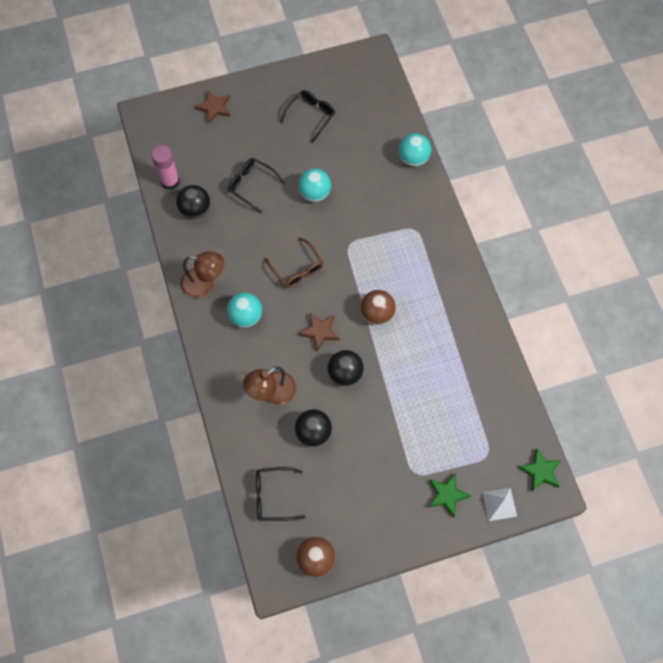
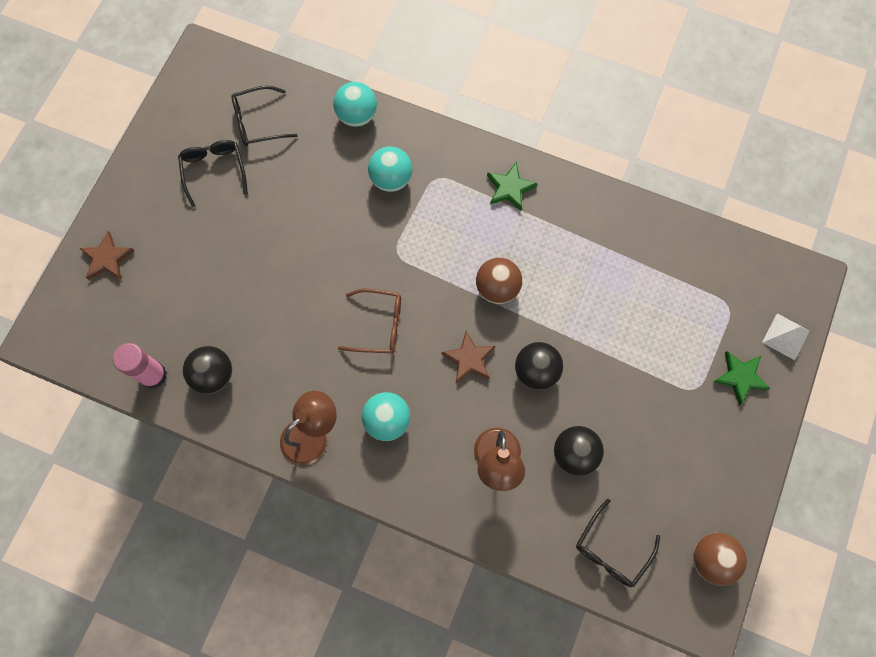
camera: 50 degrees left, 5 degrees up
black glasses [228,158,285,213] -> black glasses moved to [231,86,298,146]
turquoise ball [298,168,331,202] -> turquoise ball moved to [368,146,413,192]
green star [518,448,561,491] -> green star moved to [487,162,538,211]

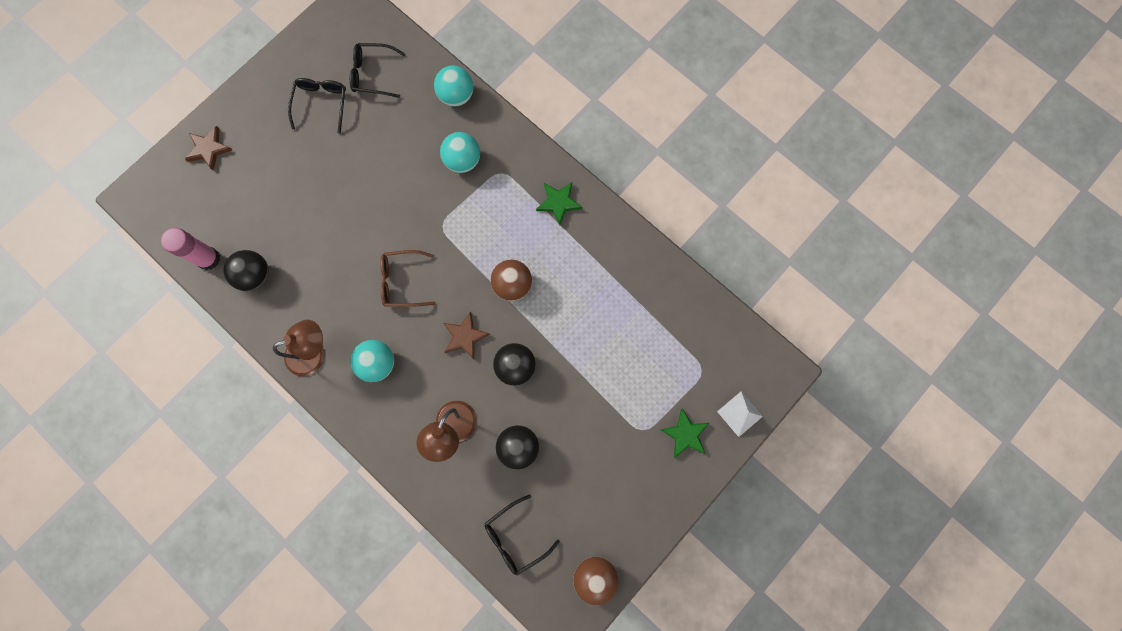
camera: 20 degrees right, 5 degrees up
brown glasses [338,288,401,354] -> brown glasses turned 150 degrees clockwise [380,250,436,307]

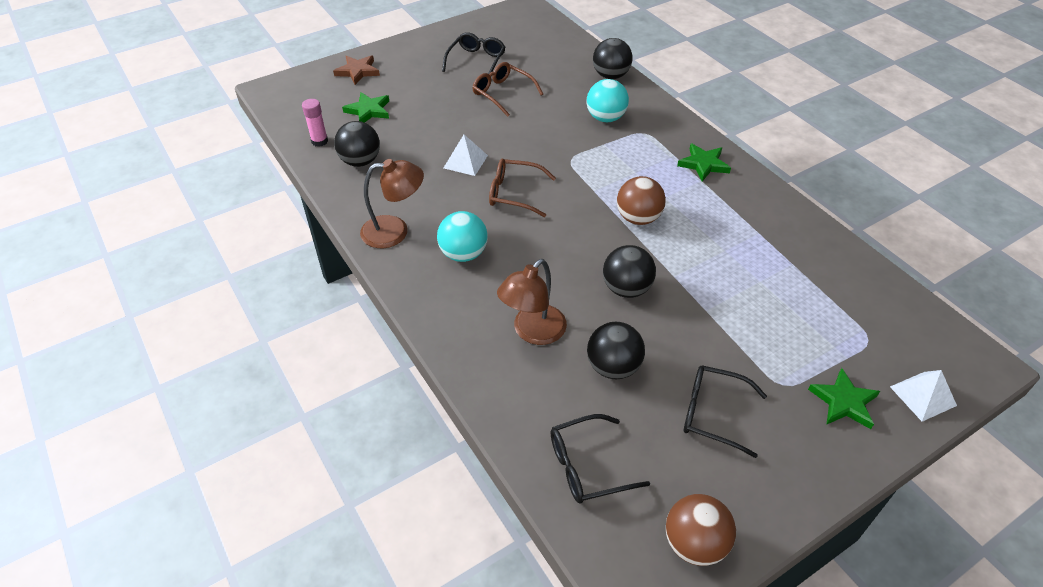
camera: 15 degrees right, 30 degrees down
pink glue stick [161,228,220,270] -> pink glue stick [302,99,328,147], size x0.67
black glasses [350,43,406,98] -> black glasses moved to [684,365,767,458]
turquoise ball [434,65,473,107] -> black ball [593,38,632,79]
brown star [443,312,490,359] -> none
none -> green star [342,92,389,123]
none -> white pyramid [444,135,488,176]
none -> brown glasses [472,62,543,117]

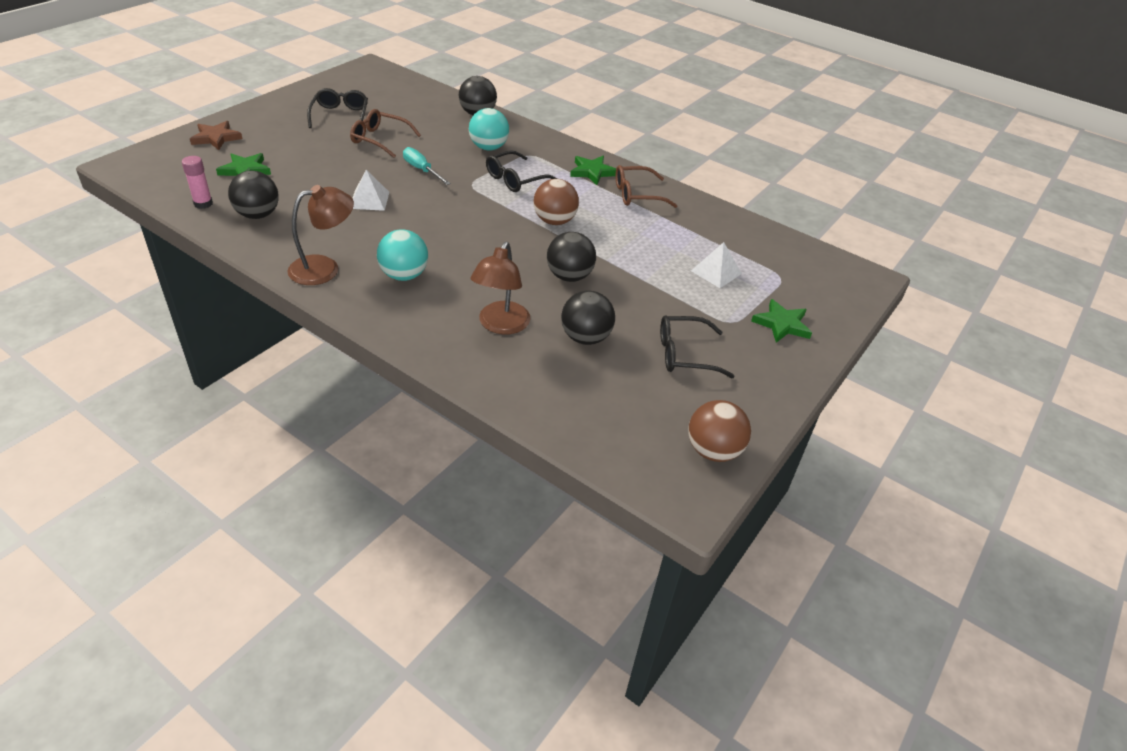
camera: 25 degrees left, 5 degrees down
brown glasses [489,158,556,217] -> brown glasses moved to [616,165,678,208]
black glasses [551,414,650,503] -> black glasses moved to [486,150,558,192]
white pyramid [890,370,957,422] -> white pyramid moved to [691,242,742,288]
none -> turquoise screwdriver [403,147,451,185]

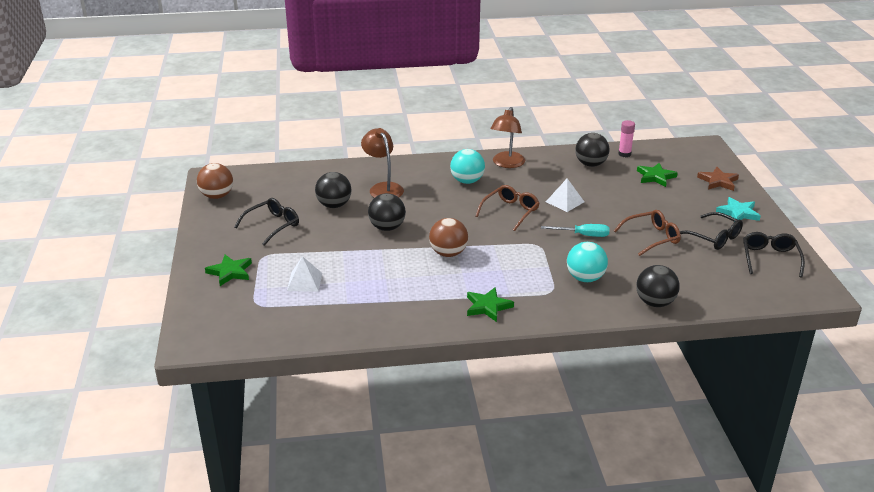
camera: 140 degrees right, 10 degrees down
black glasses [486,150,558,192] -> black glasses moved to [743,232,805,278]
brown glasses [616,165,678,208] -> brown glasses moved to [475,185,540,231]
none -> turquoise star [716,197,761,221]

